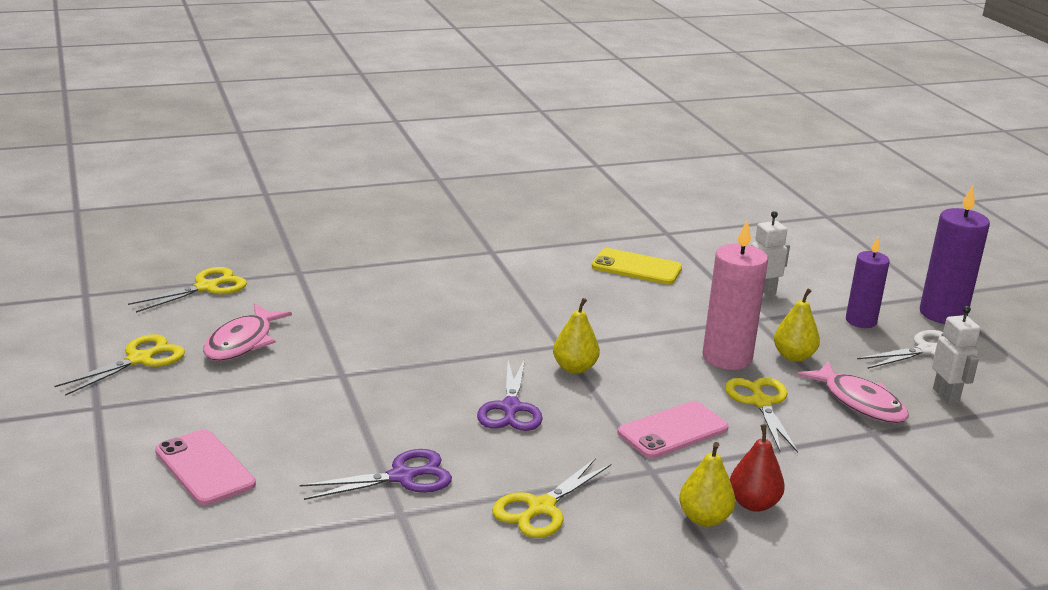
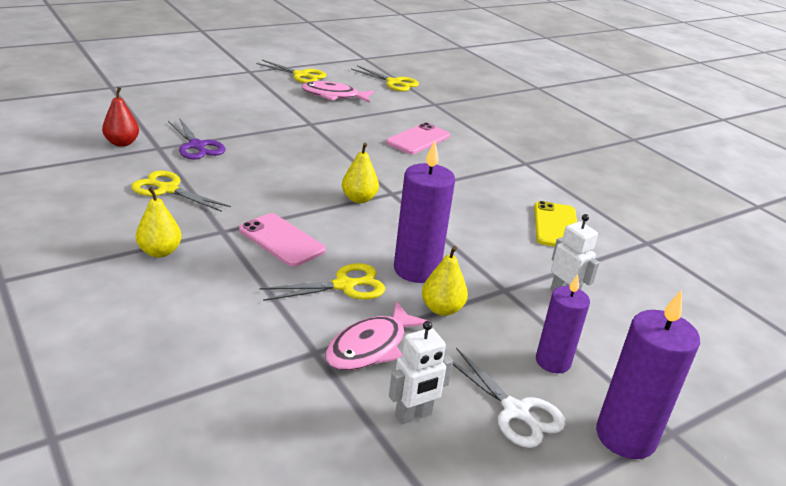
camera: 75 degrees right, 5 degrees up
pink phone [155,429,256,505] -> pink phone moved to [386,123,450,154]
purple scissors [477,359,543,431] -> none
pink candle [702,220,768,370] -> purple candle [394,141,455,283]
red pear [730,424,785,512] -> red pear moved to [102,87,139,147]

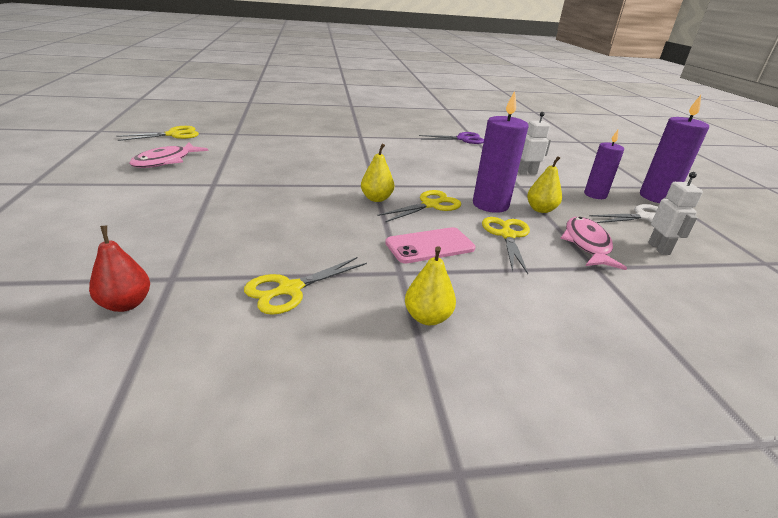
camera: 65 degrees left, 0 degrees up
purple scissors [168,118,225,159] -> purple scissors moved to [419,132,484,144]
yellow scissors [256,60,327,83] -> yellow scissors moved to [377,190,461,222]
pink fish [325,301,428,370] -> pink fish turned 150 degrees counterclockwise [560,217,627,270]
pink phone [386,123,450,154] -> none
yellow phone [534,201,577,247] -> none

